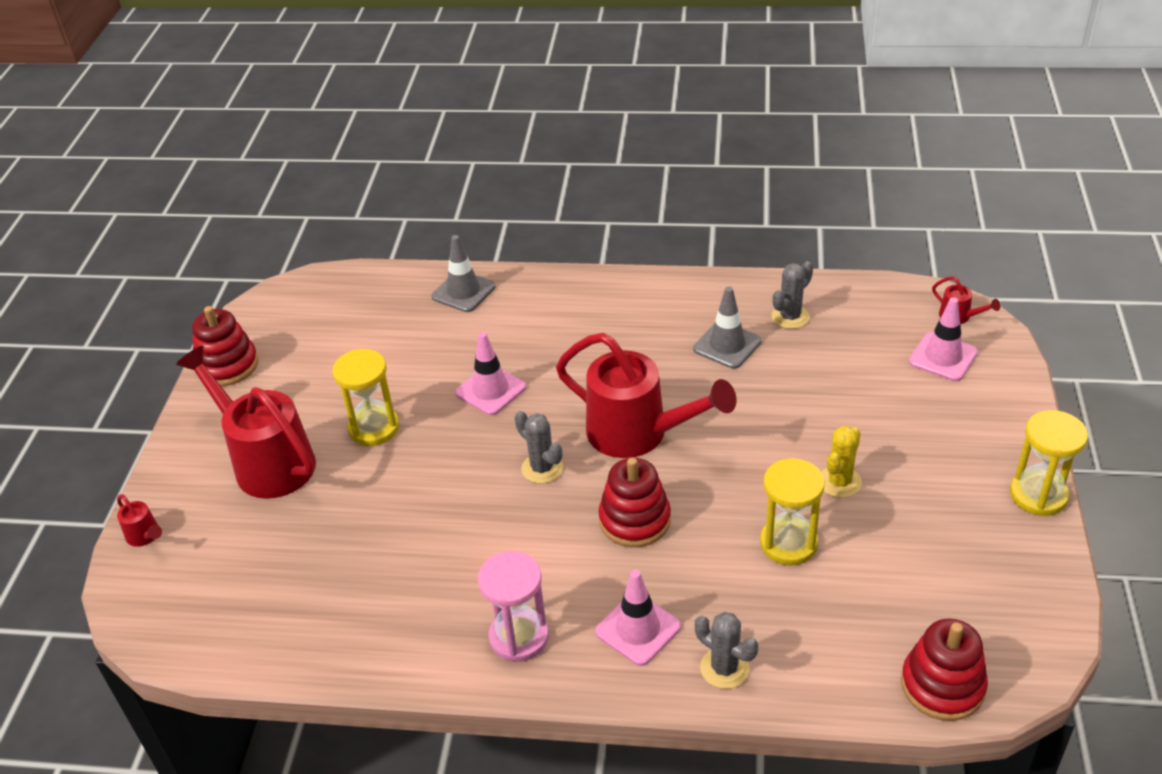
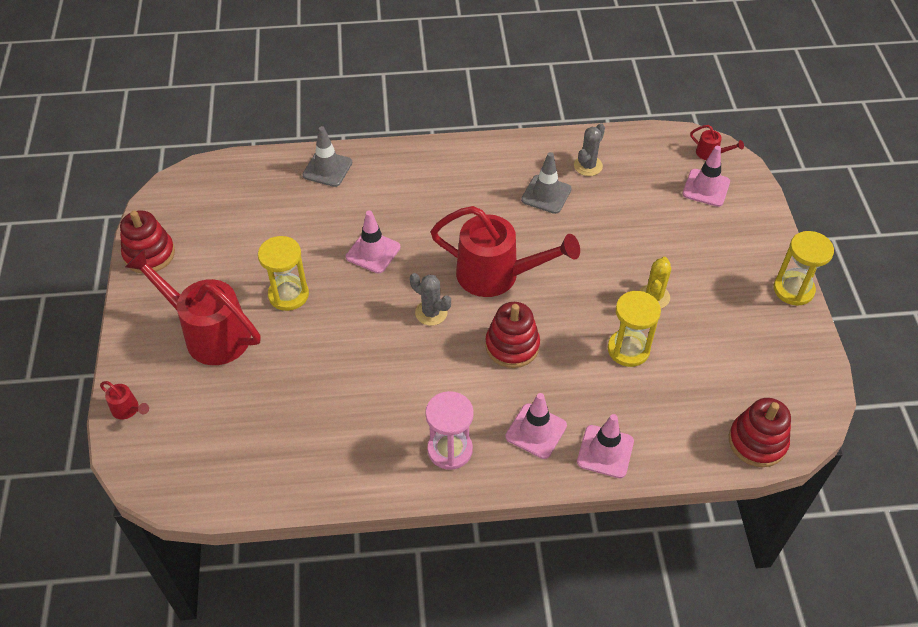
camera: 15 degrees left, 10 degrees up
grey cactus [695,612,758,689] -> pink traffic cone [577,414,634,478]

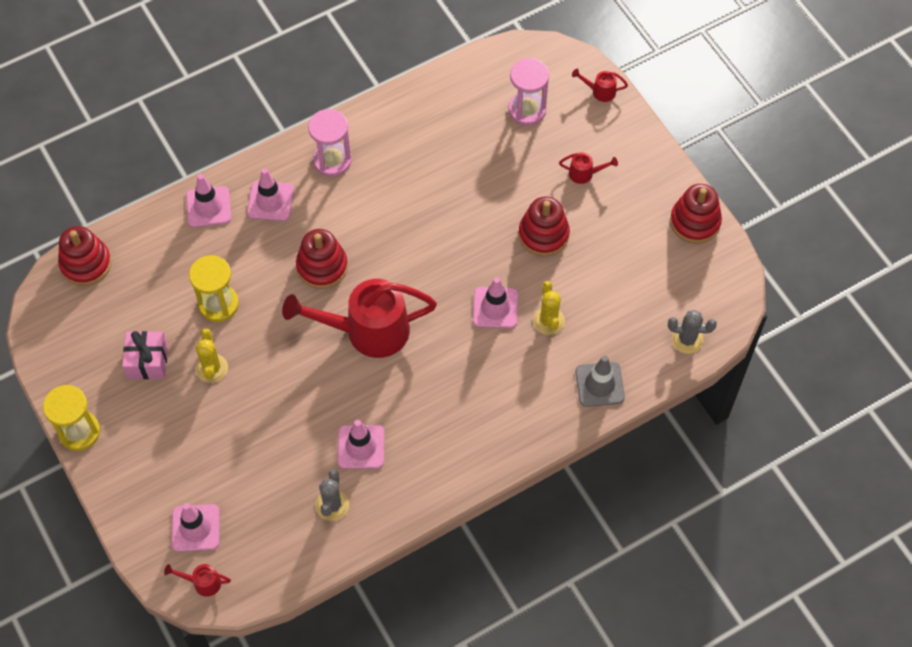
camera: 155 degrees right, 10 degrees up
red watering can [125,249,261,365] -> red watering can [559,153,618,184], size x0.41
yellow hourglass [258,236,309,311] -> red stacking toy [519,196,570,256]
grey cactus [410,273,451,326] -> grey cactus moved to [668,310,717,354]
grey traffic cone [521,152,572,214] -> pink traffic cone [338,420,384,469]
none -> pink gift [122,331,168,379]
none -> pink hourglass [508,58,549,126]
none -> yellow cactus [533,281,565,335]

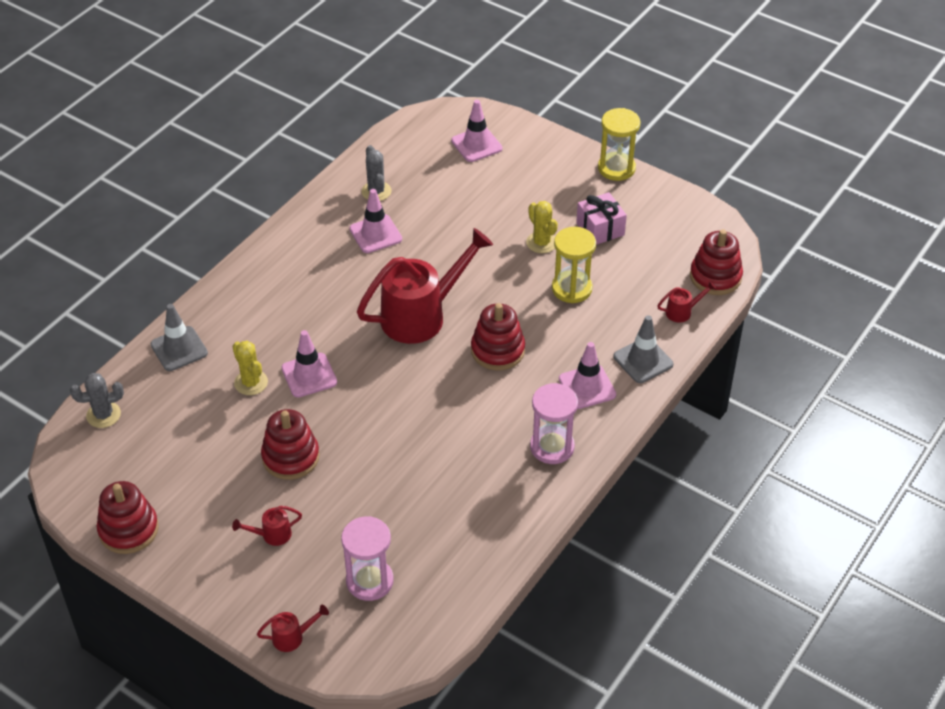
camera: 155 degrees right, 15 degrees down
red watering can [164,564,231,597] -> red watering can moved to [657,281,716,322]
pink traffic cone [186,174,231,227] -> grey traffic cone [614,315,673,383]

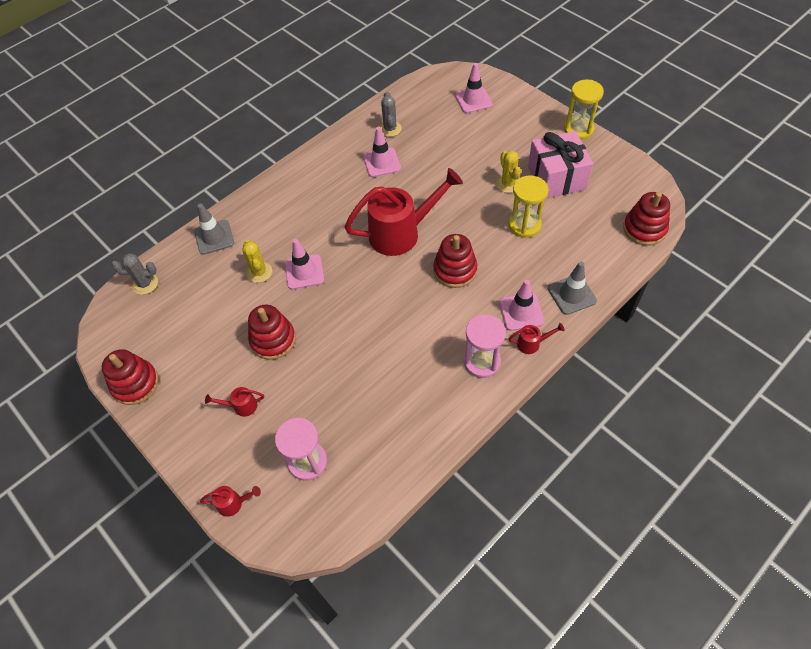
camera: 15 degrees right, 10 degrees up
pink gift [576,192,627,245] -> pink gift [528,131,593,199], size x1.59
red watering can [657,281,716,322] -> red watering can moved to [509,323,565,354]

